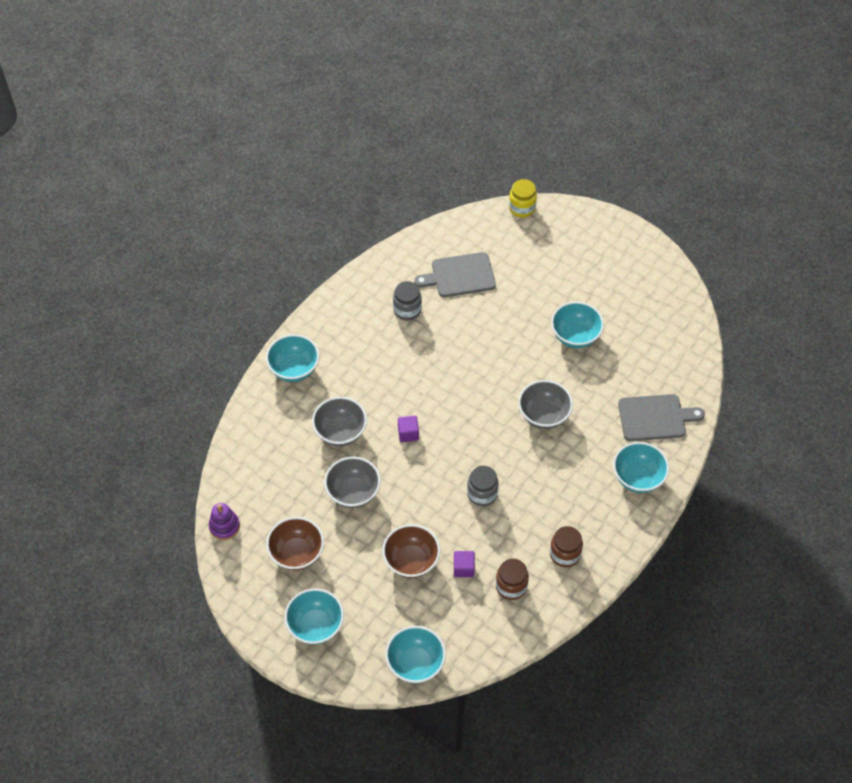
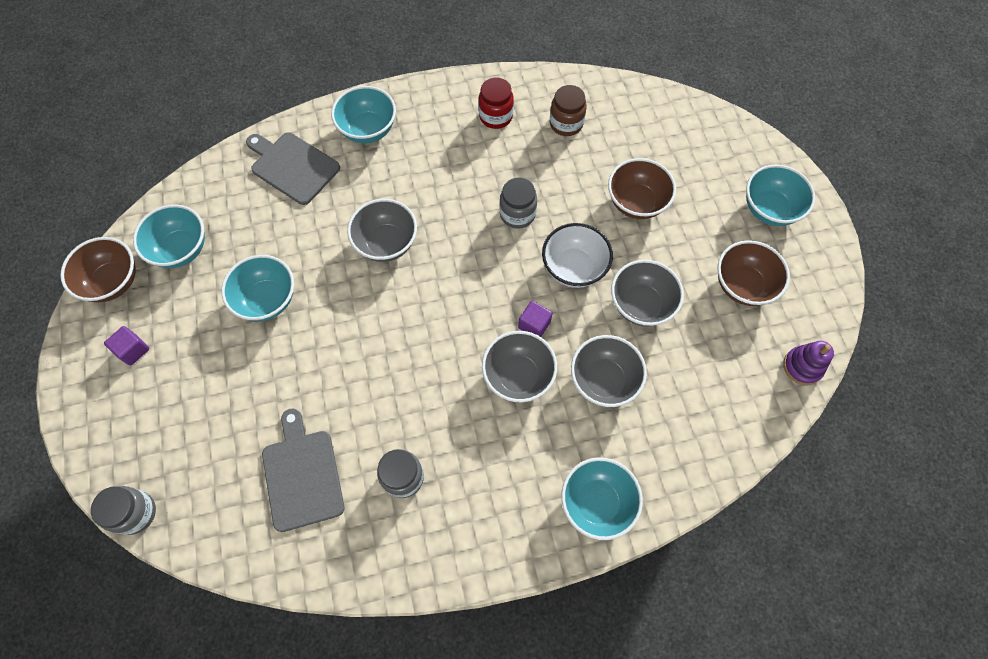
camera: 140 degrees left, 10 degrees up
turquoise bowl [385,626,446,683] -> turquoise bowl moved to [133,204,205,268]
grey cutting board [414,252,496,297] -> grey cutting board turned 135 degrees counterclockwise [262,408,344,532]
purple cube [454,551,475,577] -> purple cube moved to [104,326,149,366]
yellow jar [509,179,537,218] -> grey jar [91,486,156,535]
brown jar [550,526,583,567] -> red jar [479,77,514,129]
none -> brown bowl [60,237,136,302]
none -> grey bowl [482,331,557,402]
none -> white bowl [542,223,613,288]

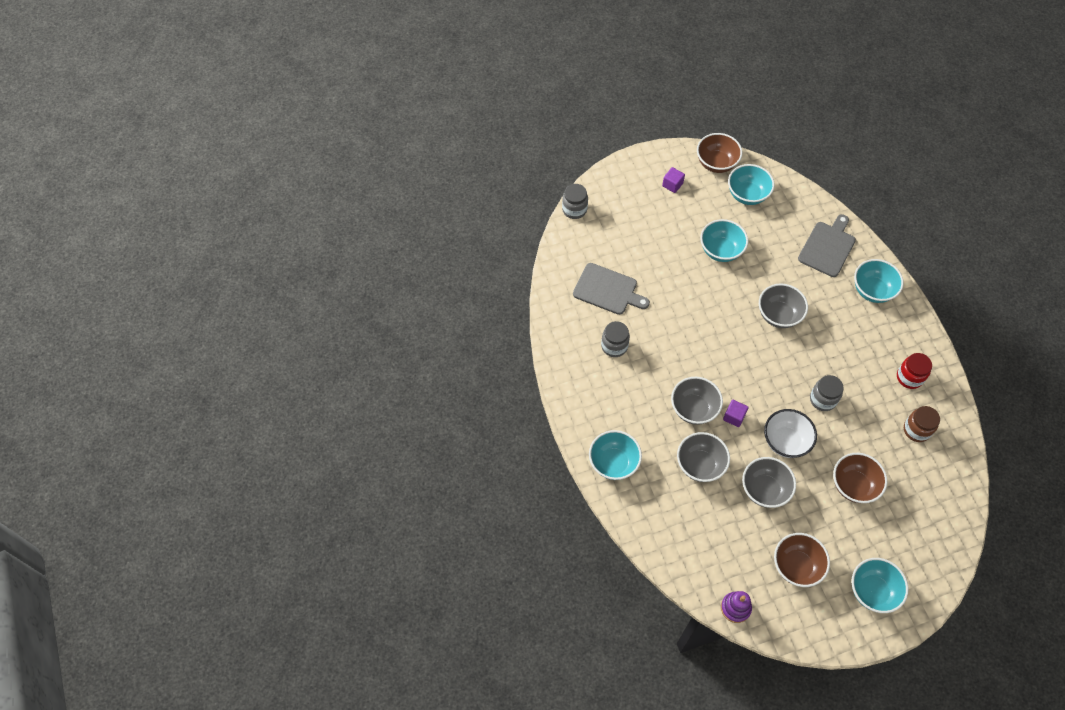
camera: 85 degrees right, 5 degrees down
grey cutting board [262,408,344,532] -> grey cutting board turned 45 degrees clockwise [573,263,650,315]

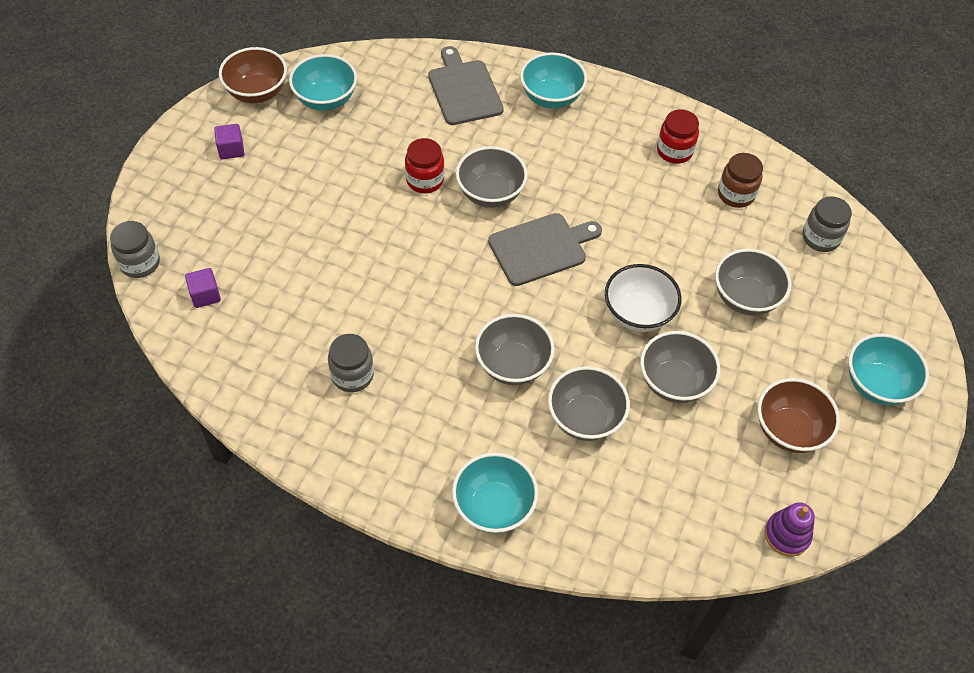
camera: 50 degrees left, 5 degrees down
grey cutting board [573,263,650,315] -> grey cutting board moved to [488,213,602,286]
turquoise bowl [700,219,748,262] -> none
purple cube [723,400,748,427] -> purple cube moved to [185,268,221,308]
grey jar [810,375,844,411] -> grey jar moved to [802,196,852,252]
brown bowl [833,453,887,503] -> grey bowl [715,249,791,316]
none -> red jar [405,138,444,193]

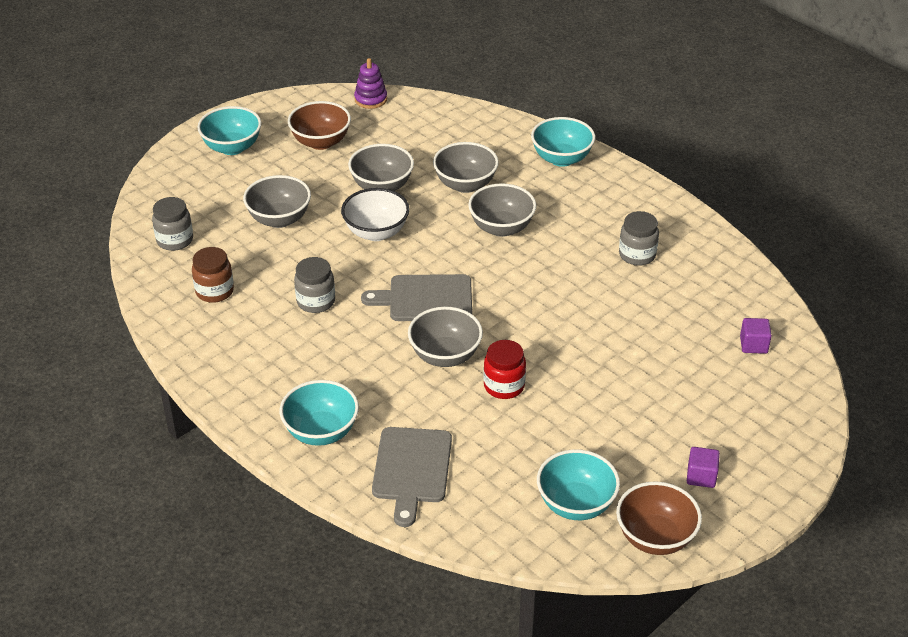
camera: 155 degrees left, 15 degrees down
grey jar [110,221,160,278] -> grey jar moved to [294,257,335,313]
red jar [657,109,699,164] -> none

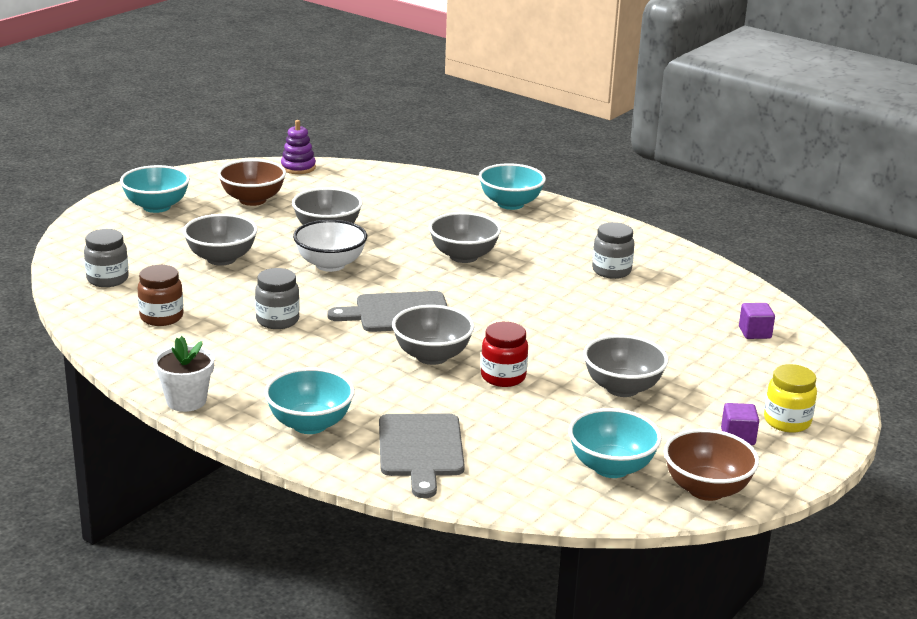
camera: 10 degrees left, 15 degrees down
grey bowl [433,142,499,193] -> grey bowl moved to [583,335,668,397]
none -> white flower pot [154,336,214,412]
none -> yellow jar [764,364,817,433]

